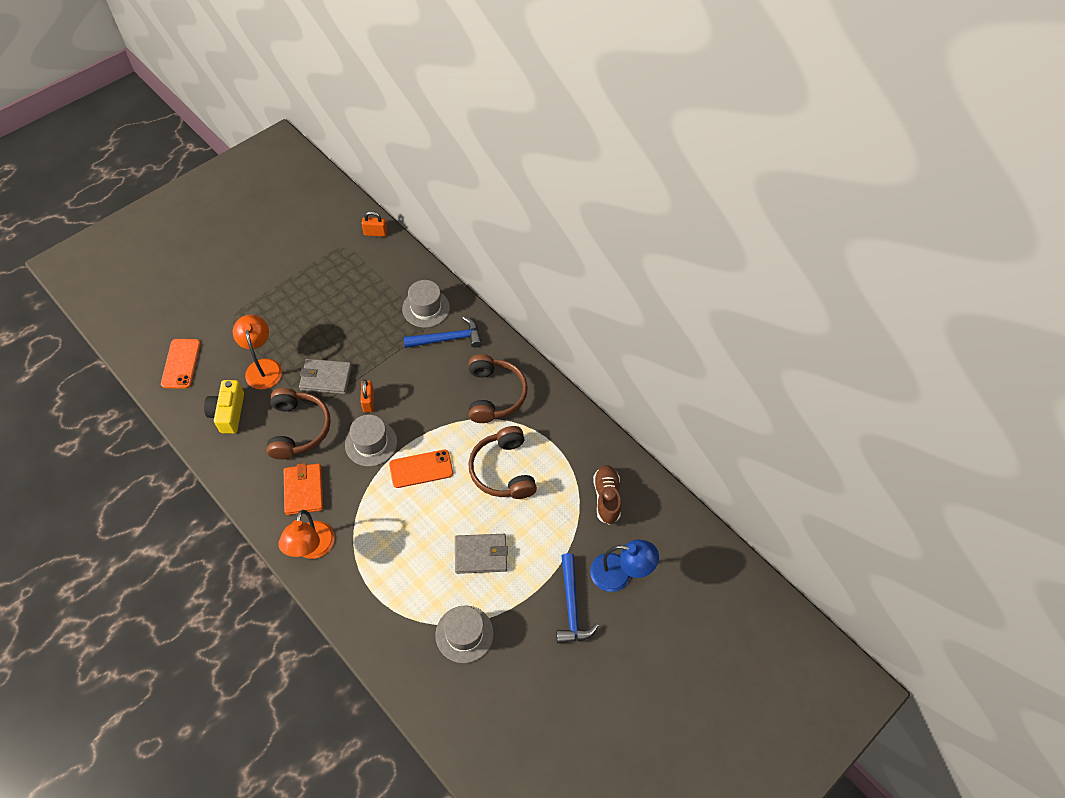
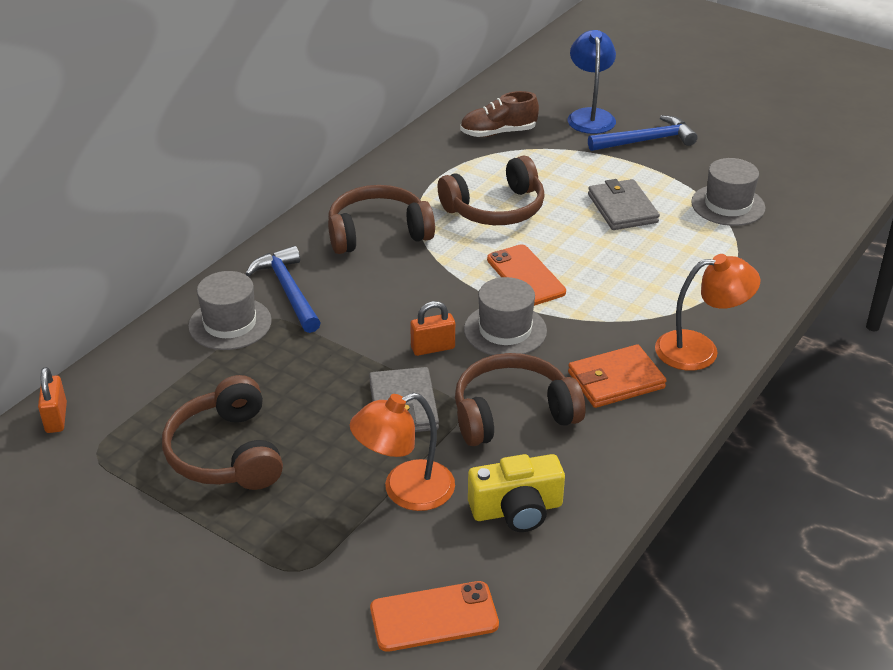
camera: 100 degrees left, 20 degrees down
none -> brown headphones [162,375,283,490]

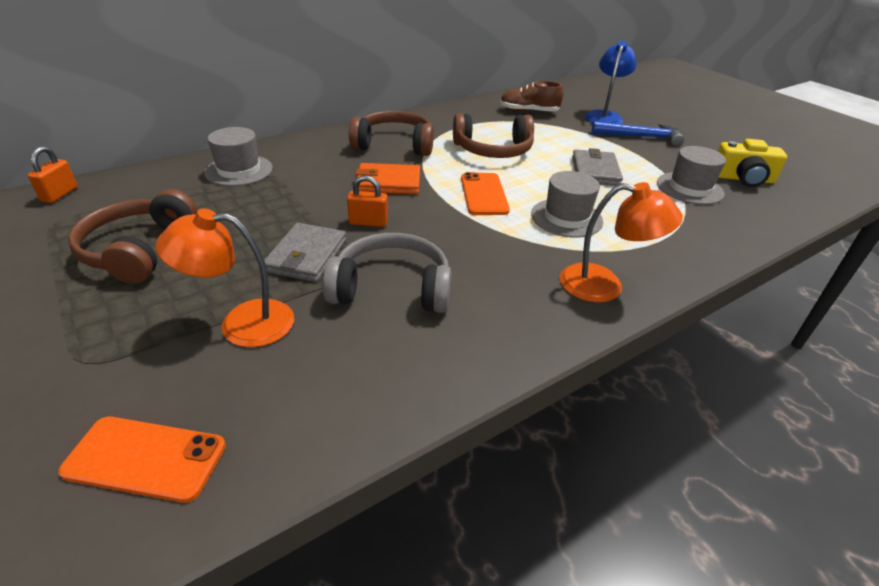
camera: 20 degrees right, 0 degrees up
blue hammer [246,246,321,333] -> none
brown headphones [455,353,585,446] -> grey headphones [323,233,452,313]
grey hat [464,277,547,355] -> grey hat moved to [531,171,603,238]
yellow camera [468,454,565,532] -> yellow camera moved to [717,139,787,187]
orange wallet [568,344,667,408] -> orange wallet moved to [355,163,420,195]

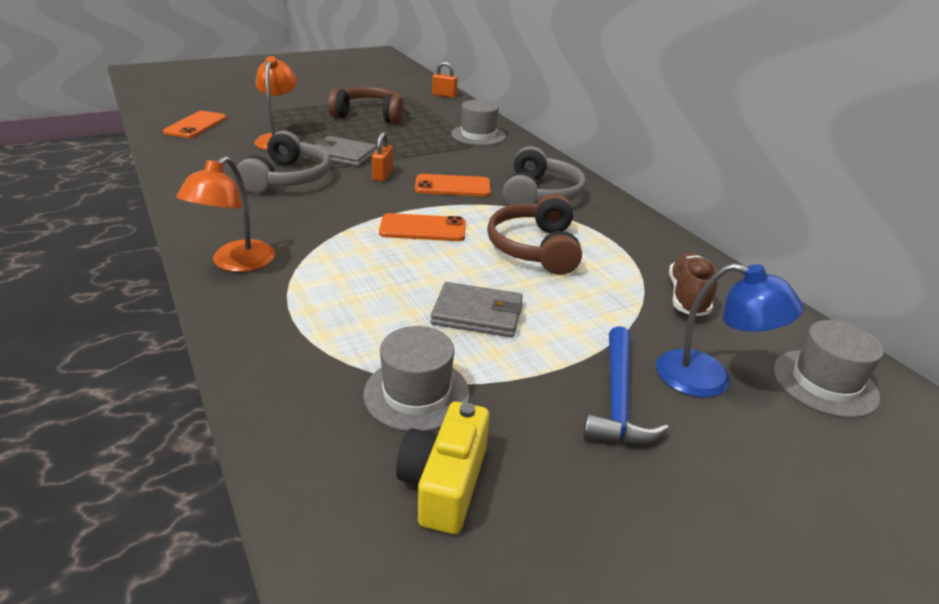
camera: 95 degrees right, 5 degrees down
brown headphones [349,111,434,156] -> grey headphones [503,146,586,206]
orange wallet [355,163,420,195] -> orange phone [415,174,491,197]
grey hat [531,171,603,238] -> grey hat moved to [773,320,884,418]

